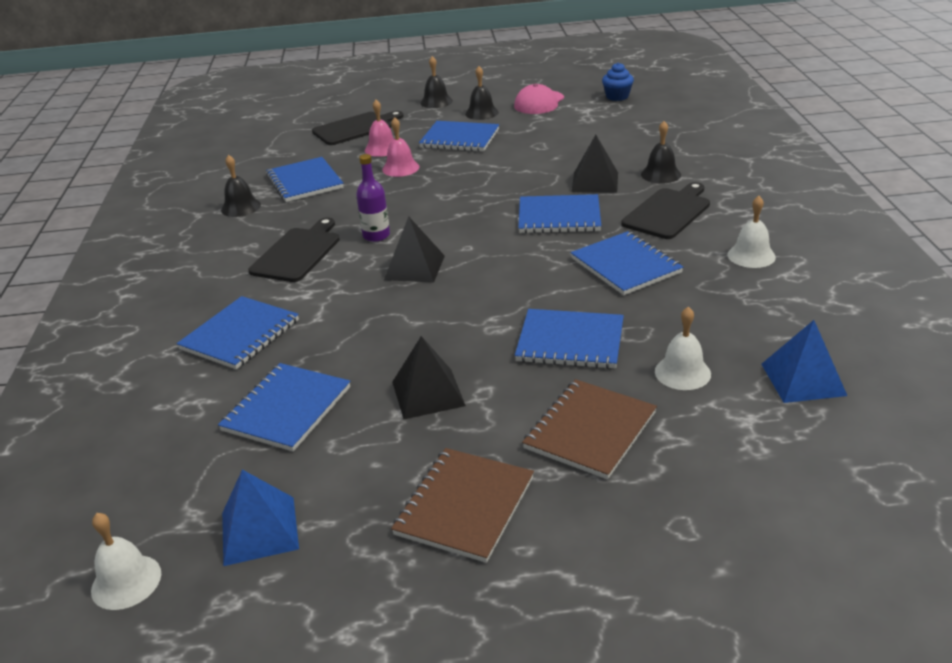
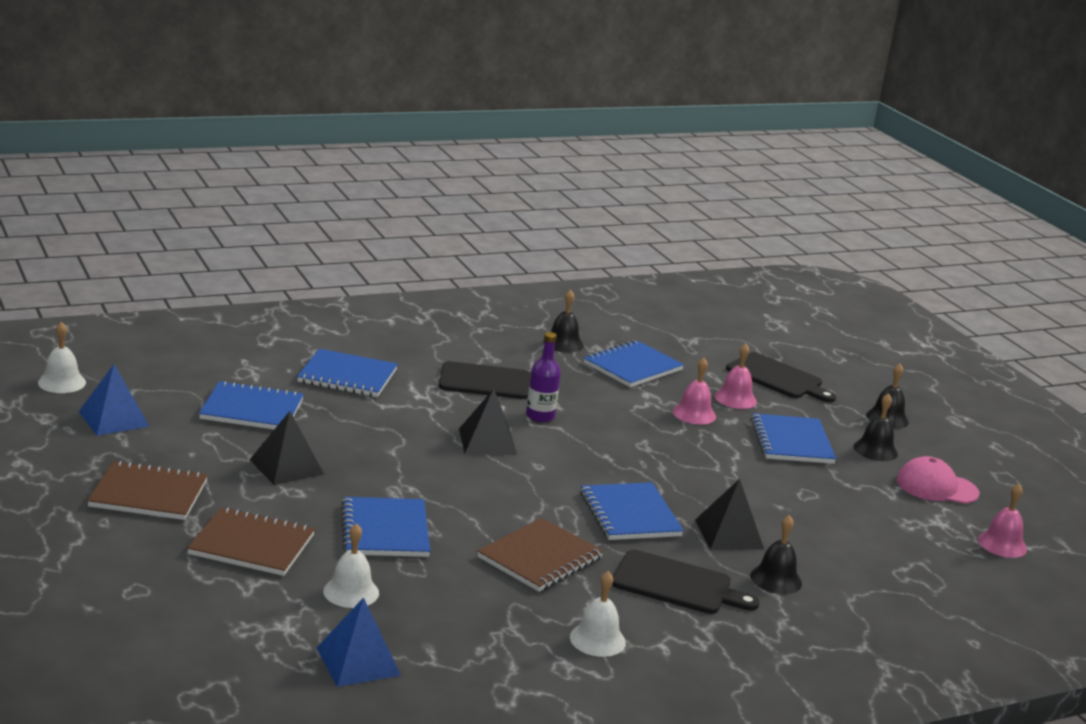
camera: 65 degrees right, 10 degrees down
blue notebook [571,231,683,295] -> brown notebook [477,518,604,592]
blue cupcake [602,63,634,101] -> pink bell [978,484,1027,558]

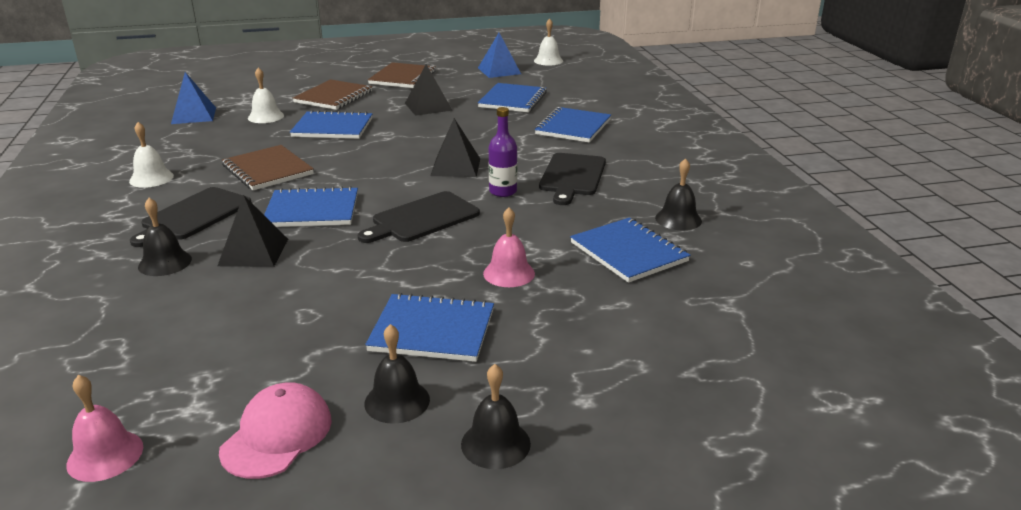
camera: 105 degrees right, 5 degrees up
pink bell [715,344,757,409] -> none
black cutting board [726,352,836,402] -> black cutting board moved to [358,191,480,243]

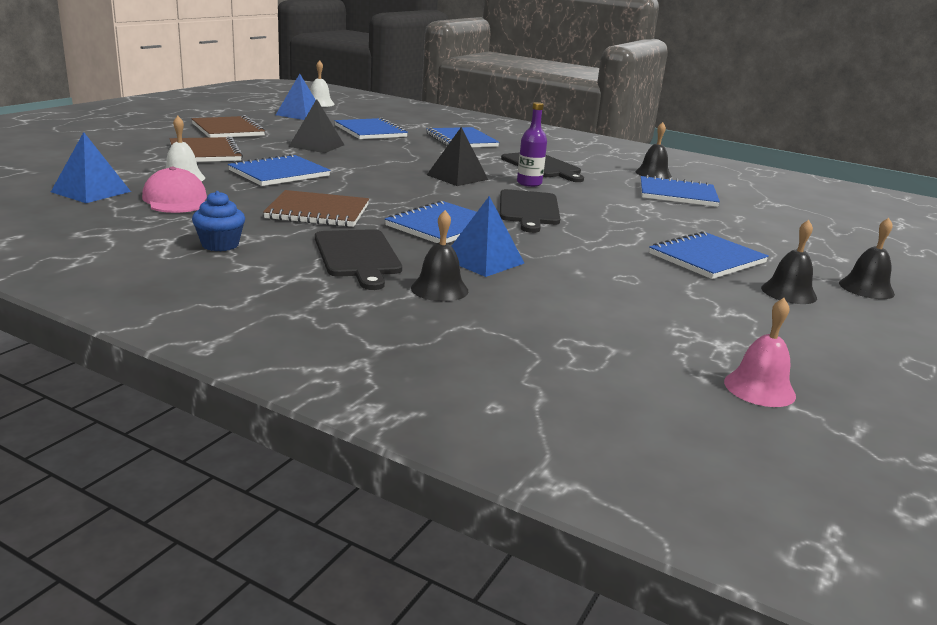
camera: 50 degrees left, 5 degrees down
white bell [129,122,174,188] -> blue cupcake [192,191,245,251]
black pyramid [218,195,288,267] -> blue pyramid [452,196,524,277]
pink cap [219,382,332,479] -> pink cap moved to [142,167,207,213]
pink bell [483,207,535,287] -> none

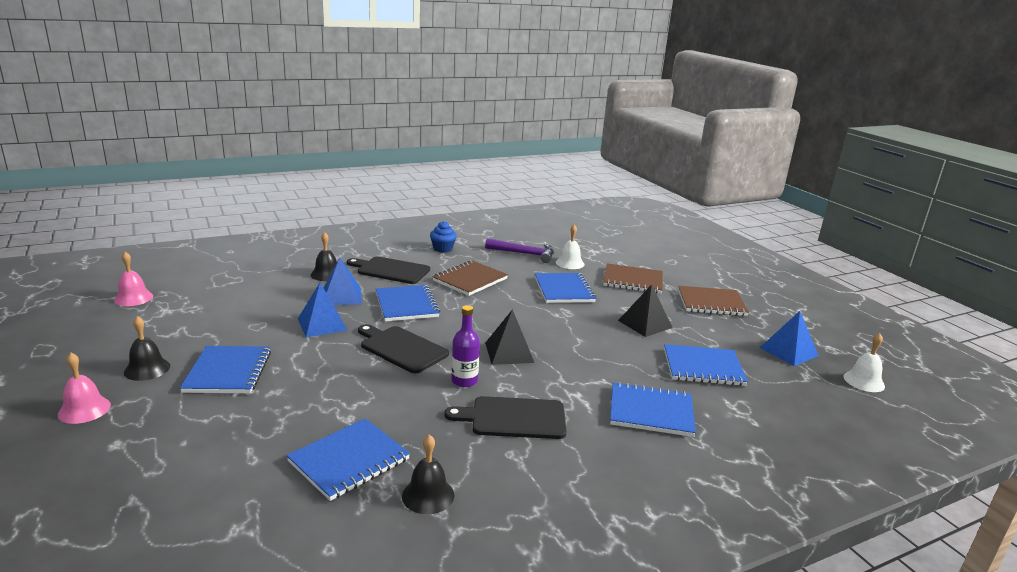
camera: 125 degrees right, 0 degrees up
blue pyramid [51,132,131,203] -> blue pyramid moved to [298,283,348,337]
pink cap [142,167,207,213] -> purple hammer [485,238,554,263]
black bell [839,218,895,299] -> pink bell [58,353,111,424]

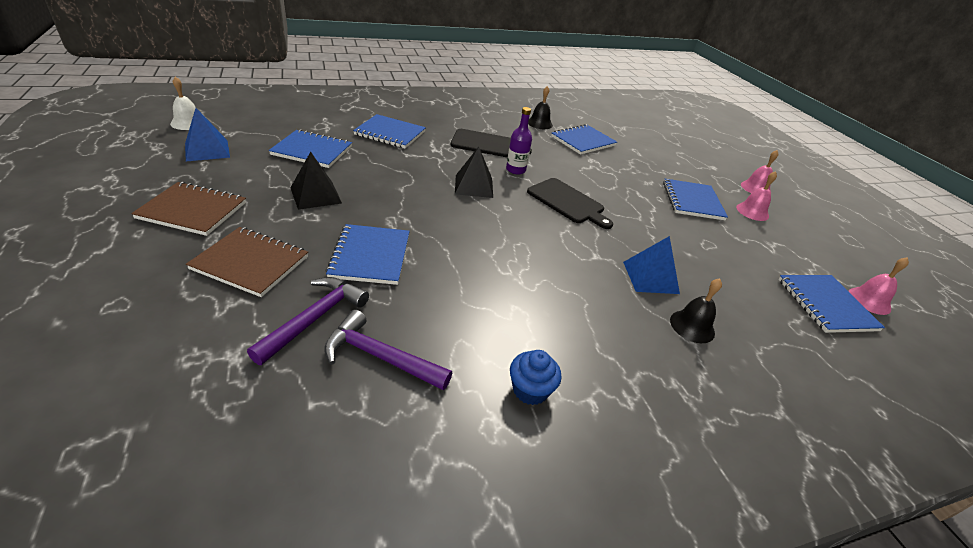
camera: 175 degrees left, 15 degrees up
black bell [124,316,170,381] -> pink bell [736,171,777,221]
blue pyramid [298,283,348,337] -> none
black cutting board [347,256,430,284] -> none
blue notebook [376,285,440,322] -> blue notebook moved to [778,275,885,333]
brown notebook [432,260,508,296] -> none
white bell [556,225,584,269] -> purple hammer [247,277,369,365]

